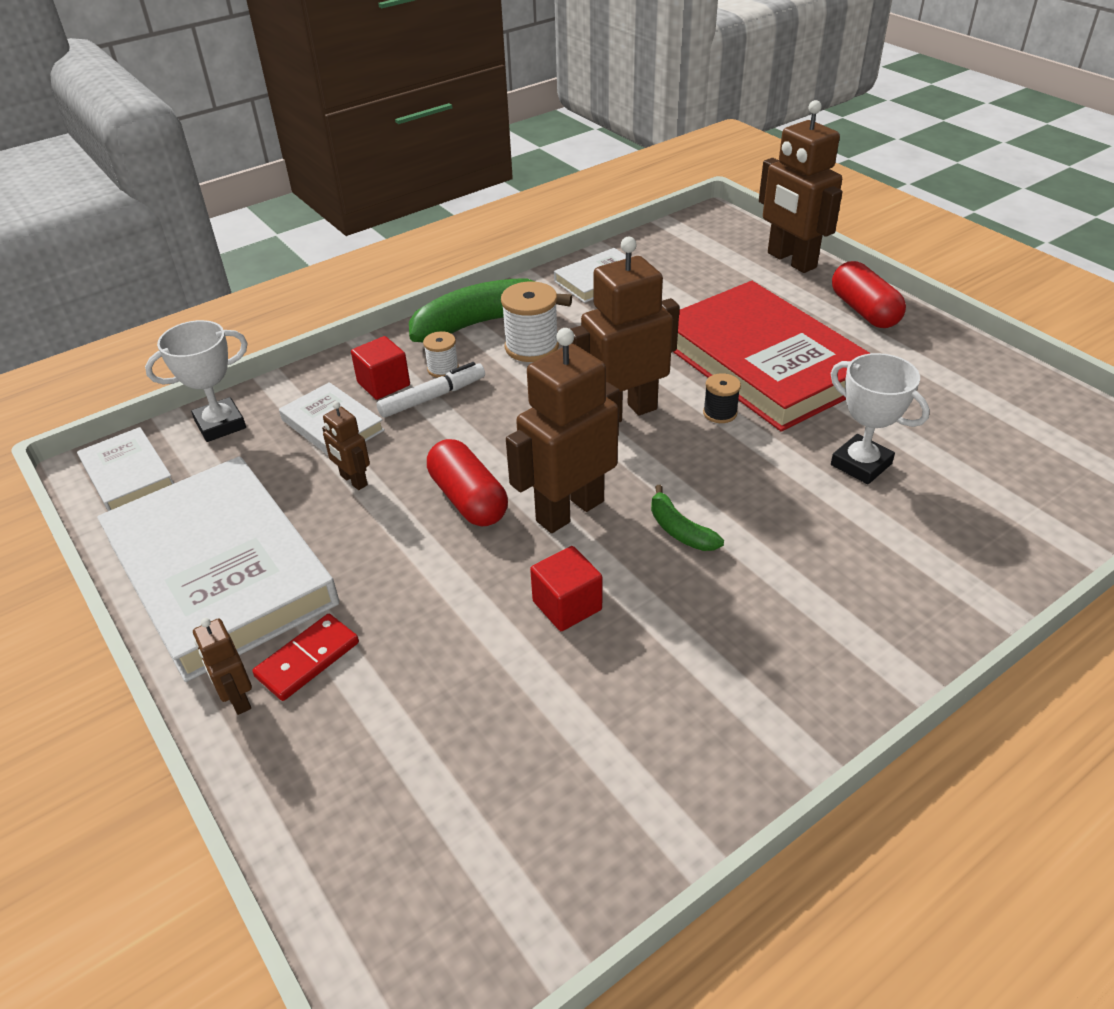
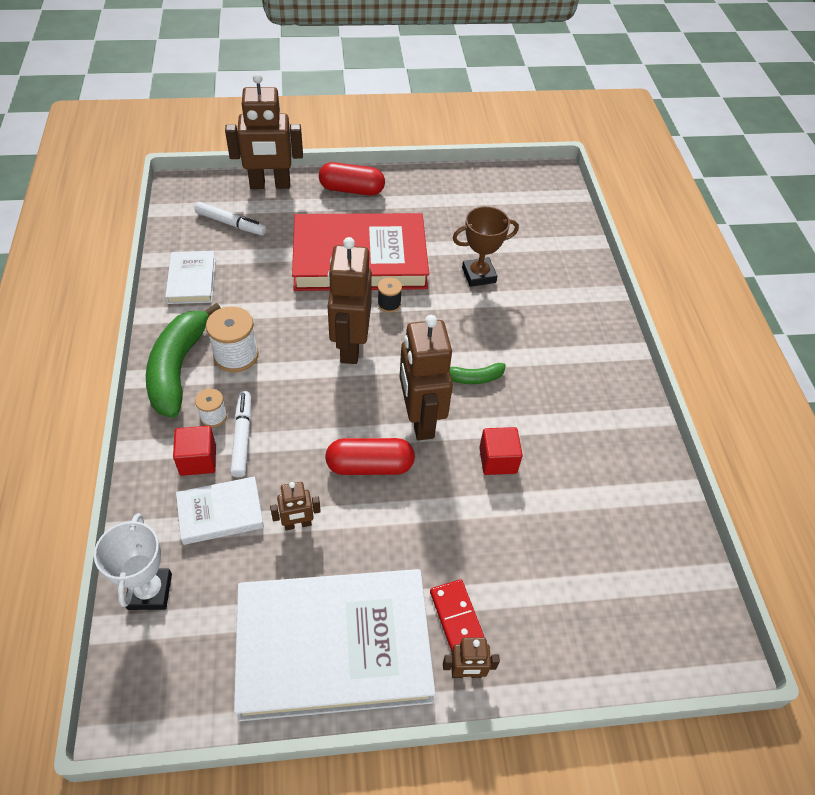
camera: 65 degrees left, 10 degrees up
white book [77,427,174,511] -> none
white trophy [831,353,930,484] -> brown trophy [453,206,519,287]
none -> white marker [194,202,266,235]

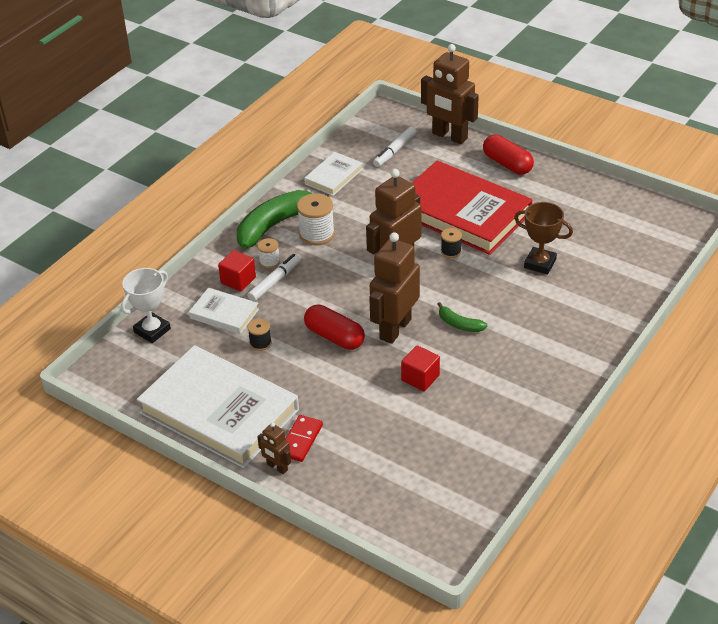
camera: 45 degrees right, 10 degrees down
white marker [194,202,266,235] -> white marker turned 60 degrees clockwise [373,127,416,167]
brown robot [270,482,321,530] -> black spool [248,319,272,351]

